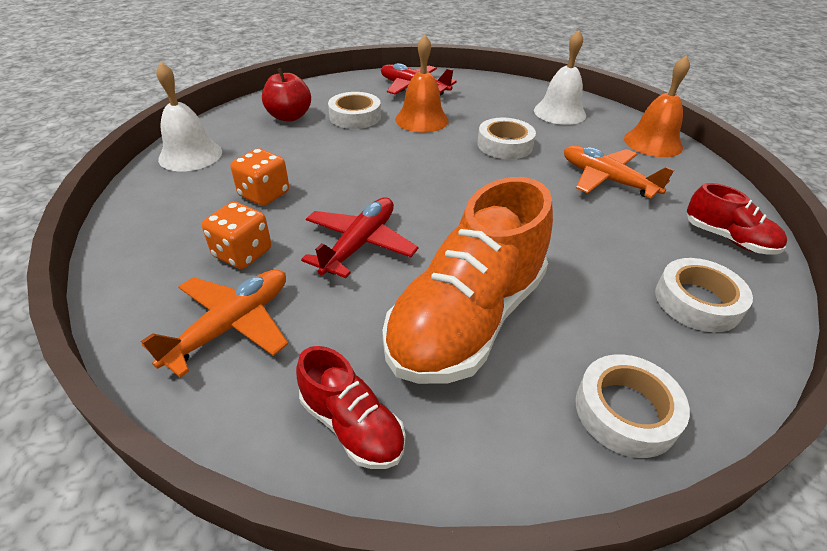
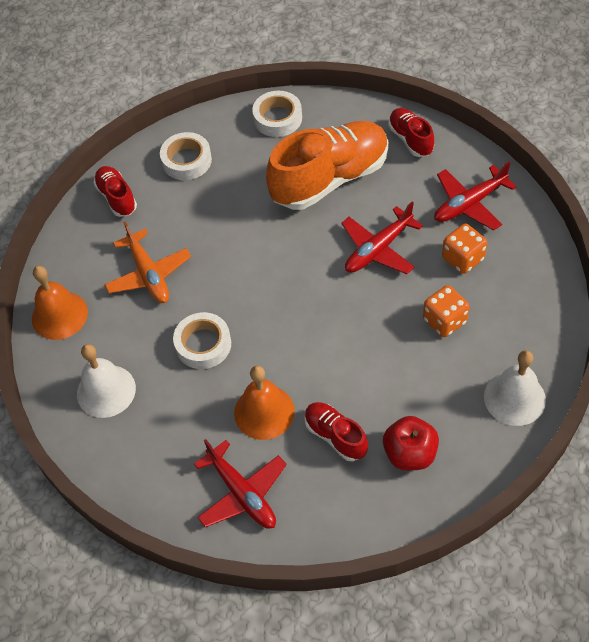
camera: 155 degrees left, 15 degrees up
orange plane [141,269,288,378] -> red plane [434,162,517,230]
white tape [328,92,381,129] -> red shoe [304,402,368,461]

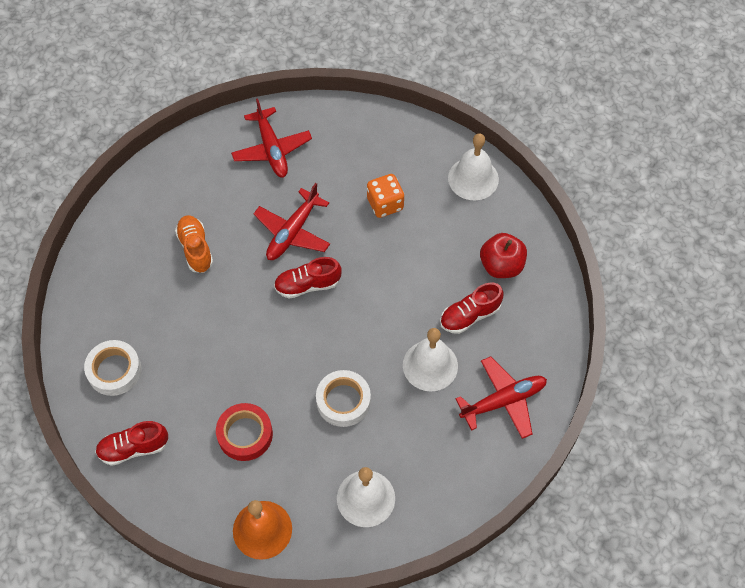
camera: 80 degrees left, 5 degrees up
orange plane [104,221,191,303] -> red tape [216,403,273,461]
orange bell [234,366,295,440] -> white bell [403,328,458,392]
white tape [252,91,302,137] -> none
orange shoe [266,121,389,210] -> orange shoe [175,215,213,273], size x0.49
red plane [341,202,423,274] -> red plane turned 60 degrees clockwise [254,183,330,260]
red shoe [388,108,434,157] -> red shoe moved to [274,257,342,299]
orange dice [442,224,487,274] -> none

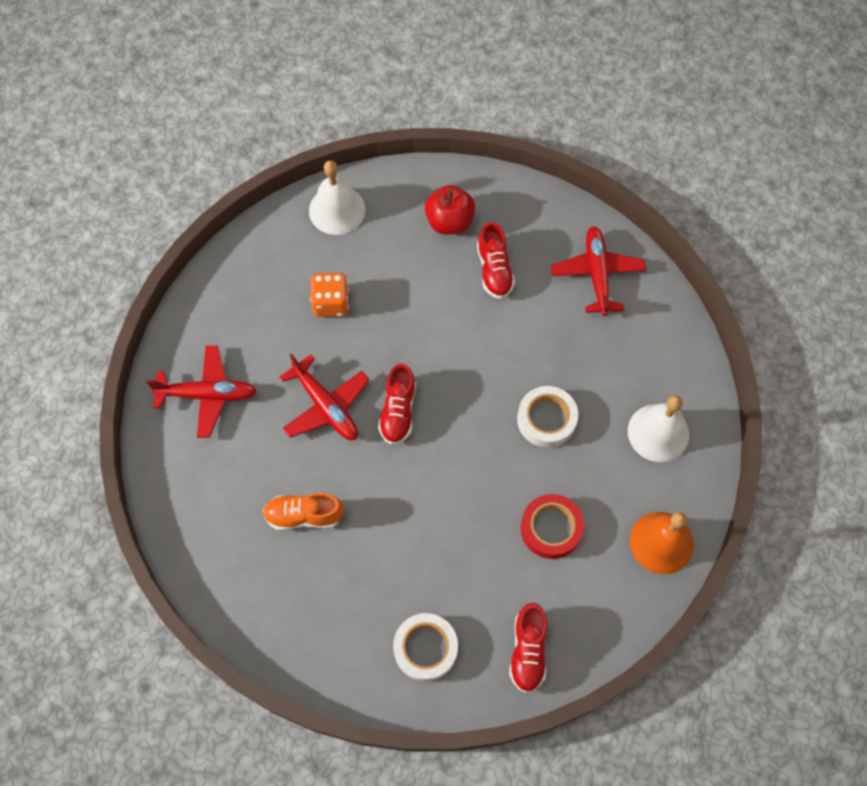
camera: 70 degrees left, 5 degrees up
white bell [403,328,458,392] -> none

